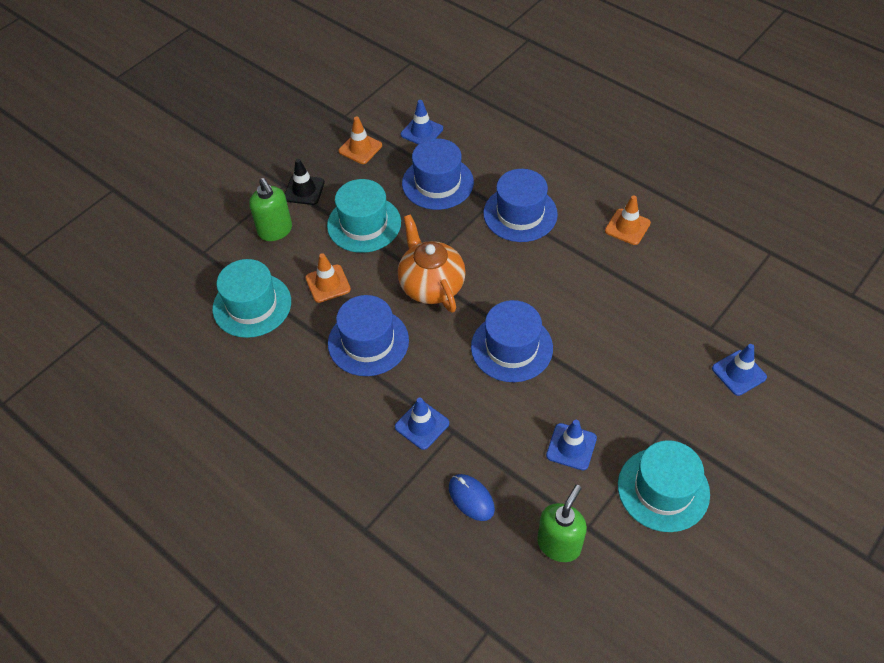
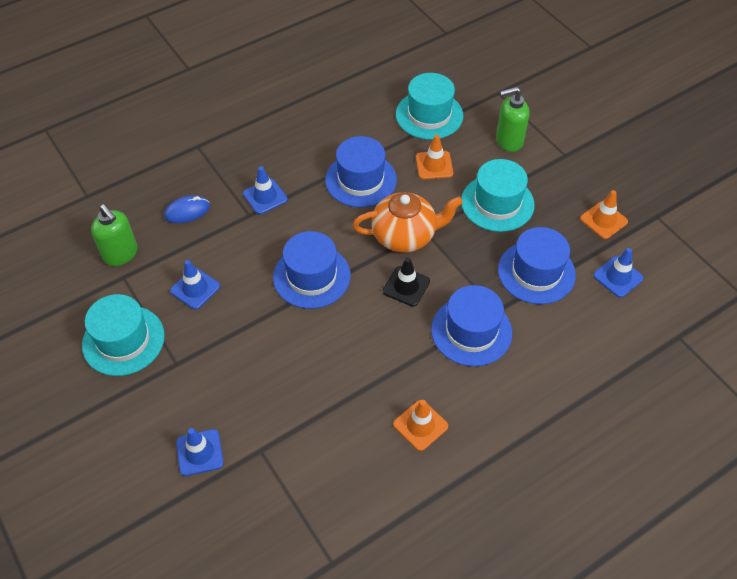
camera: 105 degrees right, 0 degrees up
black traffic cone [285,159,325,205] -> black traffic cone moved to [383,258,430,307]

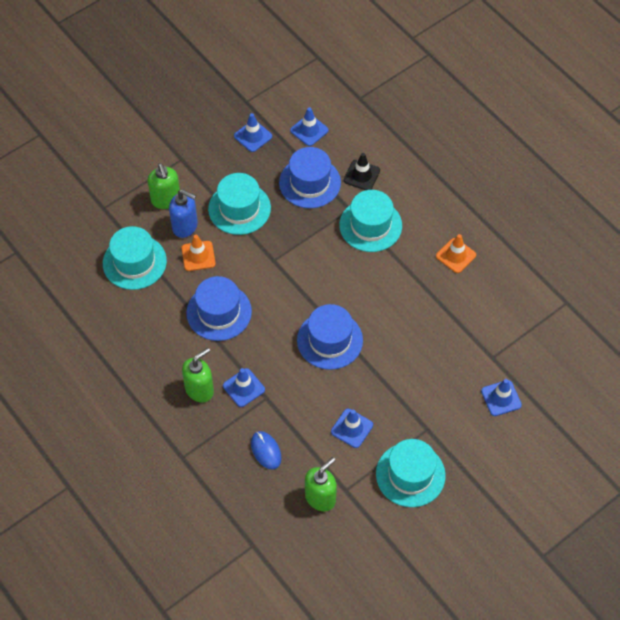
camera: 95 degrees left, 5 degrees up
orange teapot [353,192,463,252] -> none
black traffic cone [383,258,430,307] -> black traffic cone moved to [344,153,380,190]
blue hat [431,285,512,366] -> turquoise hat [339,190,402,252]
orange traffic cone [580,190,628,239] -> blue traffic cone [234,113,272,152]
none -> blue soap dispenser [169,189,198,238]
none -> green soap dispenser [182,348,214,403]

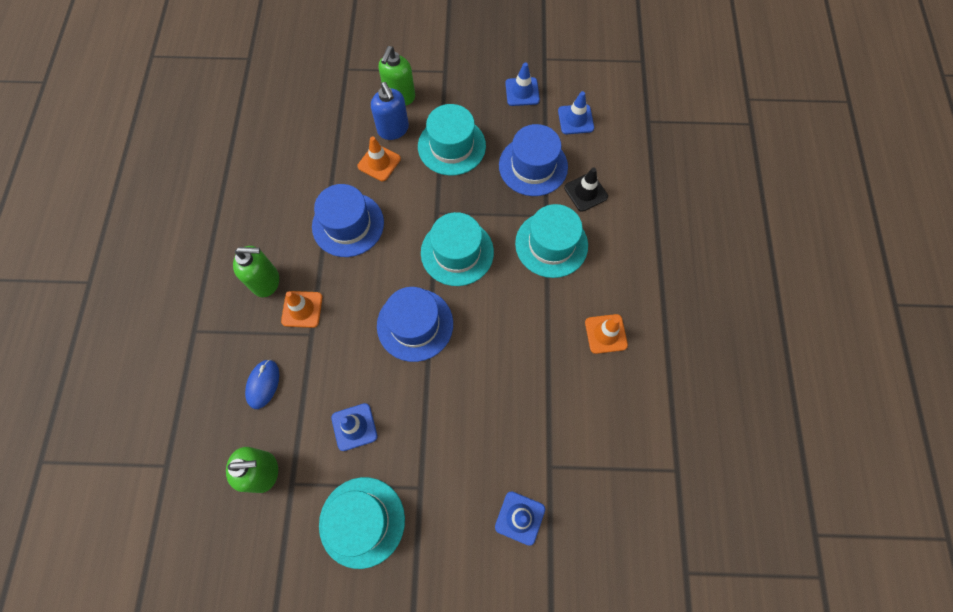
camera: 40 degrees right, 10 degrees up
turquoise hat [103,226,167,290] -> turquoise hat moved to [421,212,494,286]
blue traffic cone [223,368,265,407] -> orange traffic cone [281,291,323,328]

